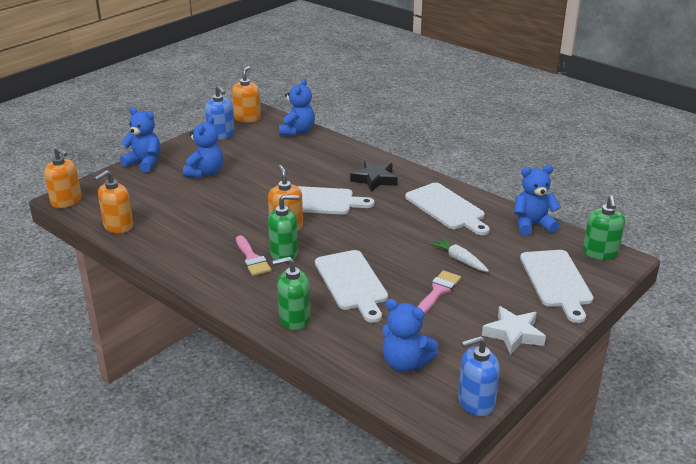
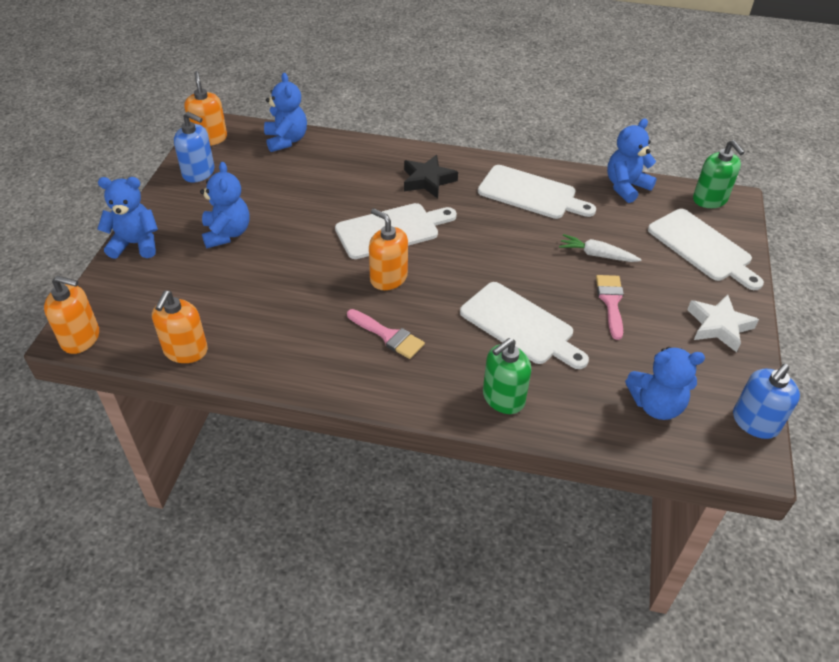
camera: 30 degrees left, 15 degrees up
green soap dispenser [268,195,299,260] -> none

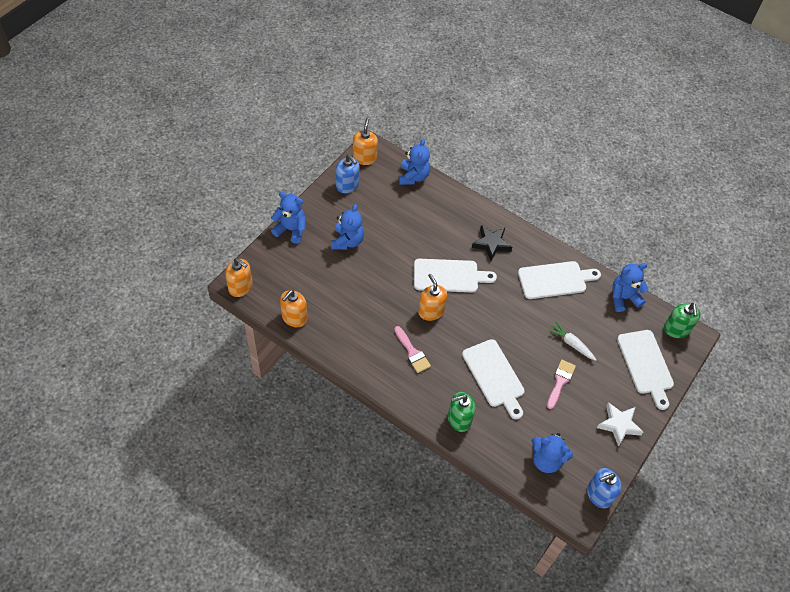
camera: 20 degrees right, 10 degrees up
white cutting board [478,165,596,219] -> white cutting board turned 60 degrees counterclockwise [518,261,601,299]

